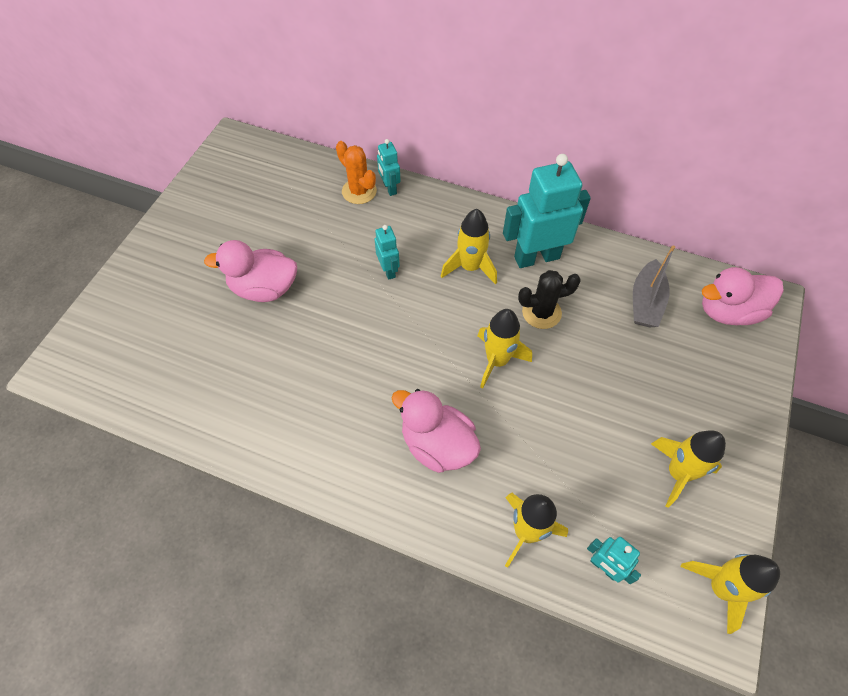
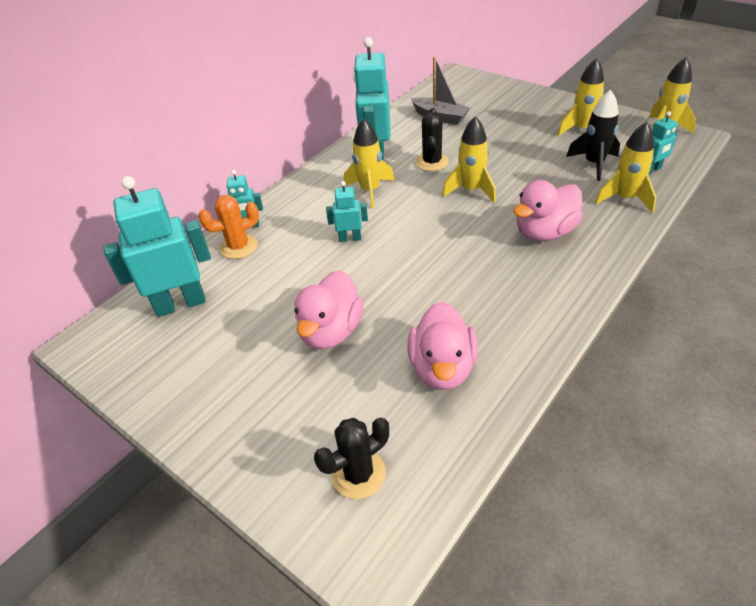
camera: 70 degrees left, 15 degrees down
pink duck [702,267,783,325] -> pink duck moved to [407,302,478,390]
none -> turquoise robot [103,176,211,317]
none -> black cactus [314,418,389,499]
none -> black rocket [566,89,620,181]

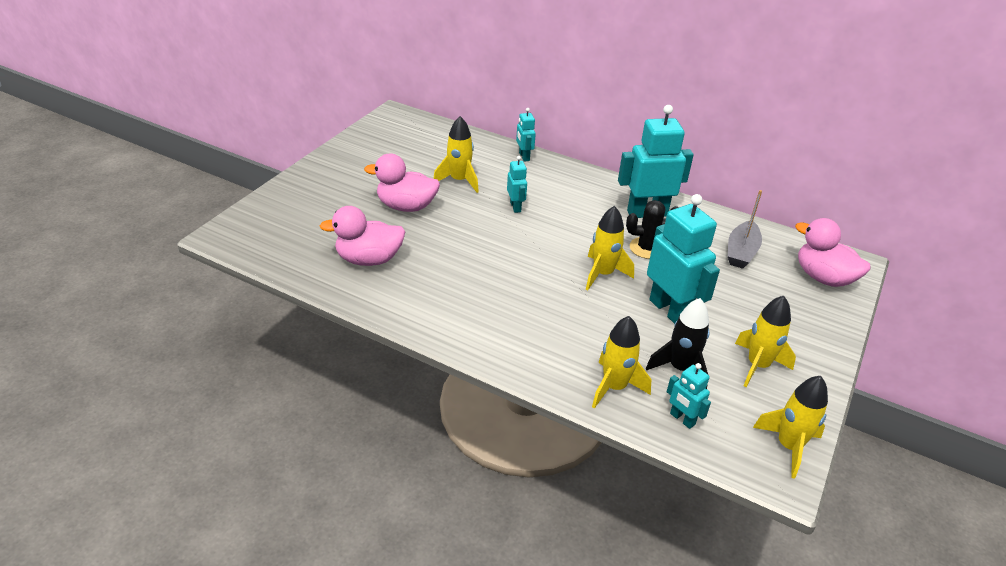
camera: 75 degrees right, 5 degrees down
turquoise robot [103,176,211,317] -> turquoise robot moved to [647,194,720,324]
orange cactus [198,195,259,259] -> none
black cactus [314,418,389,499] -> none
yellow rocket [344,118,395,208] -> yellow rocket moved to [433,116,479,193]
pink duck [513,180,583,241] -> pink duck moved to [795,218,871,287]

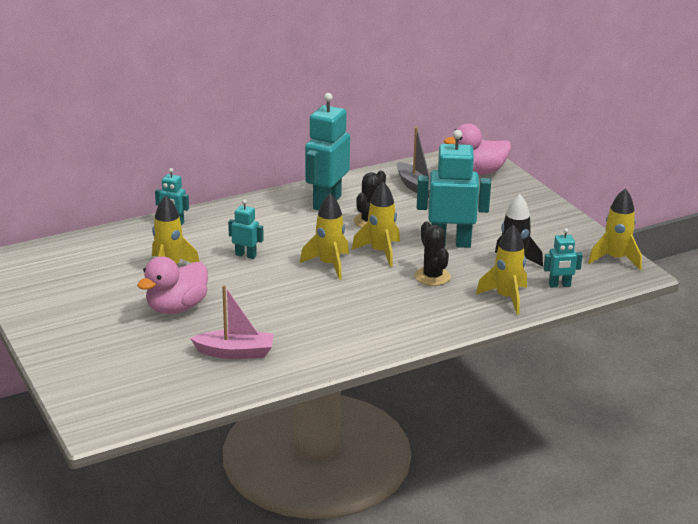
camera: 55 degrees left, 10 degrees down
pink duck [320,206,405,266] -> pink boat [190,285,274,359]
yellow rocket [735,296,796,387] -> yellow rocket moved to [300,193,349,280]
none -> black cactus [415,221,451,286]

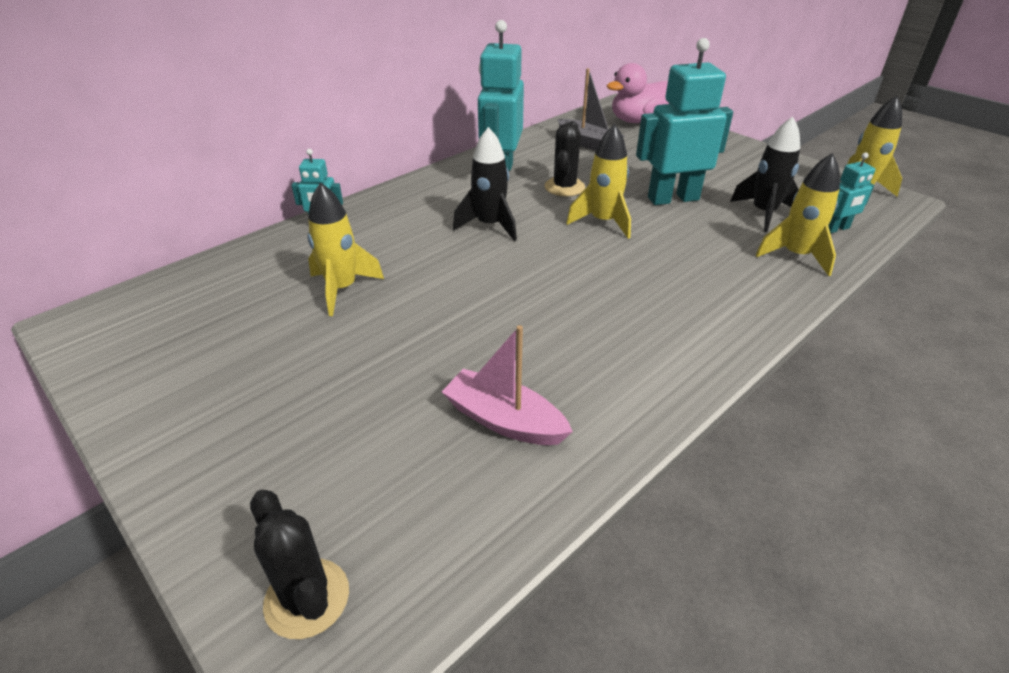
camera: 15 degrees left, 10 degrees up
pink duck [137,256,208,314] -> none
pink boat [190,285,274,359] -> pink boat turned 135 degrees counterclockwise [442,325,573,445]
turquoise robot [228,200,264,259] -> none
yellow rocket [300,193,349,280] -> none
black cactus [415,221,451,286] -> black cactus moved to [250,490,349,639]
none -> black rocket [453,127,517,241]

